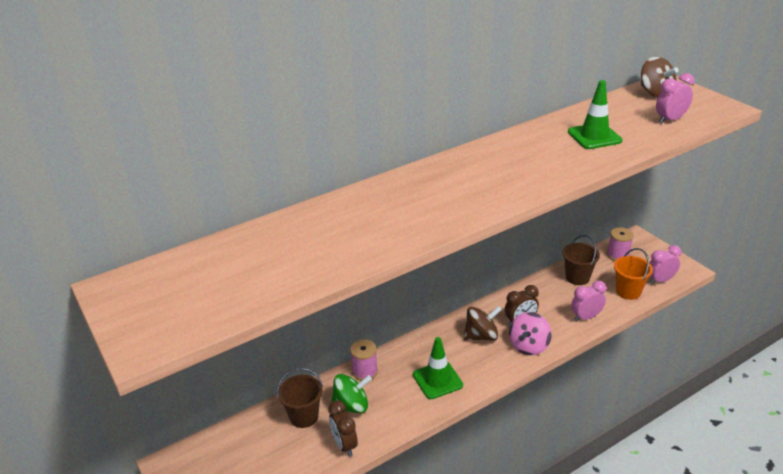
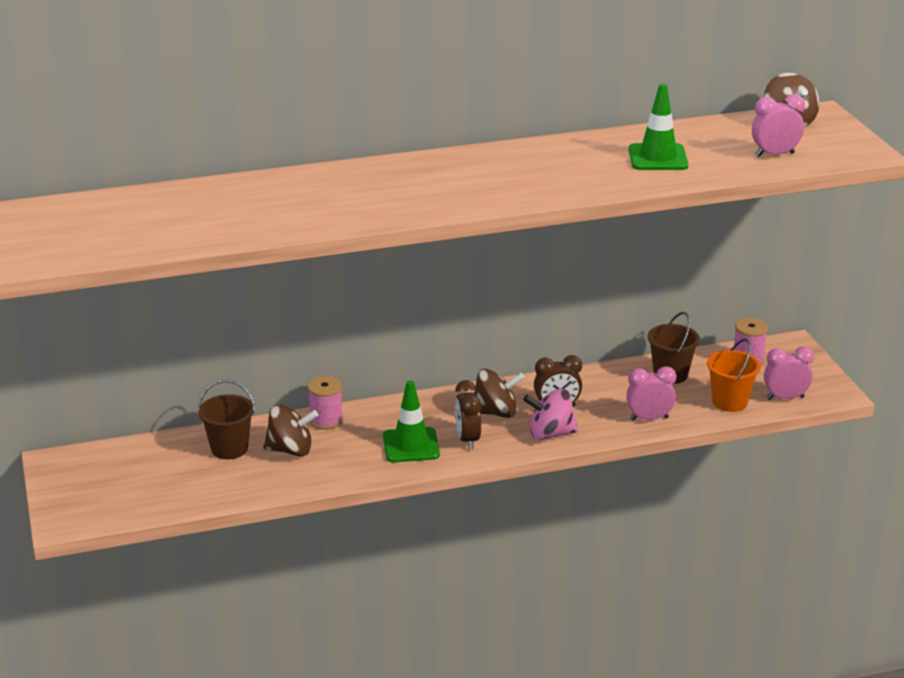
camera: 15 degrees right, 5 degrees down
brown clock [328,400,358,457] -> brown clock moved to [455,380,481,450]
green spinning top [331,374,372,413] -> brown spinning top [263,404,318,456]
pink spinning top [509,312,552,355] -> pink spinning top turned 45 degrees clockwise [523,389,578,440]

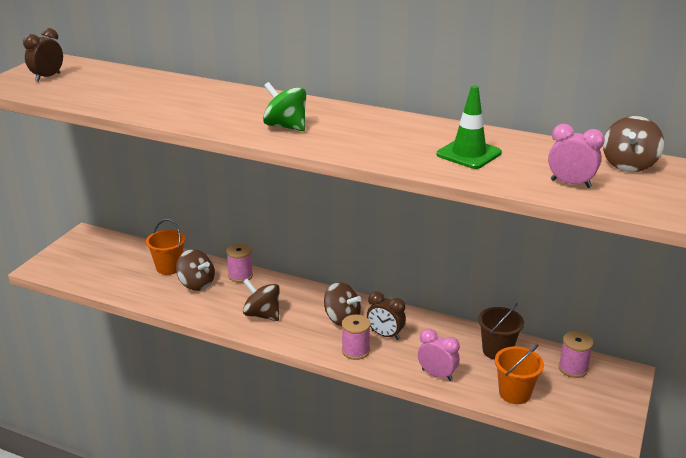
camera: 40 degrees right, 0 degrees up
brown bucket [198,380,255,459] -> orange bucket [146,219,186,275]
green traffic cone [383,380,440,462] -> brown spinning top [243,279,280,321]
brown clock [455,380,481,450] -> brown clock moved to [23,28,63,82]
pink spinning top [523,389,578,440] -> pink spool [342,315,371,360]
pink clock [764,347,814,400] -> none
none -> green spinning top [263,82,306,131]

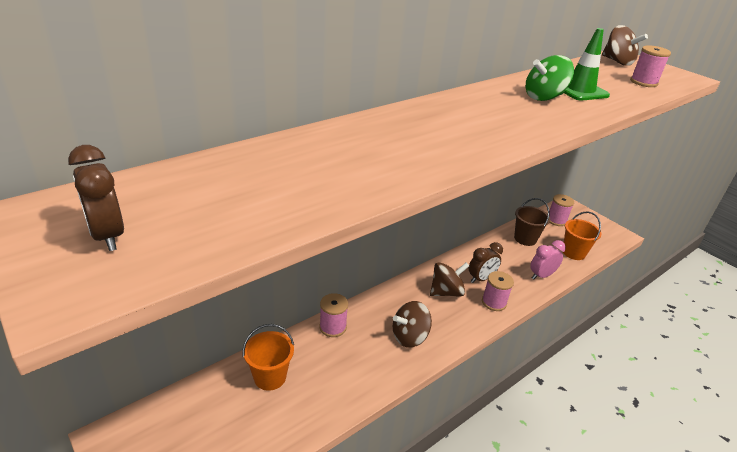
camera: 65 degrees left, 5 degrees up
brown spinning top [176,249,215,291] -> none
green spinning top [263,82,306,131] -> green spinning top moved to [526,55,574,101]
pink clock [548,124,605,188] -> pink spool [630,45,671,87]

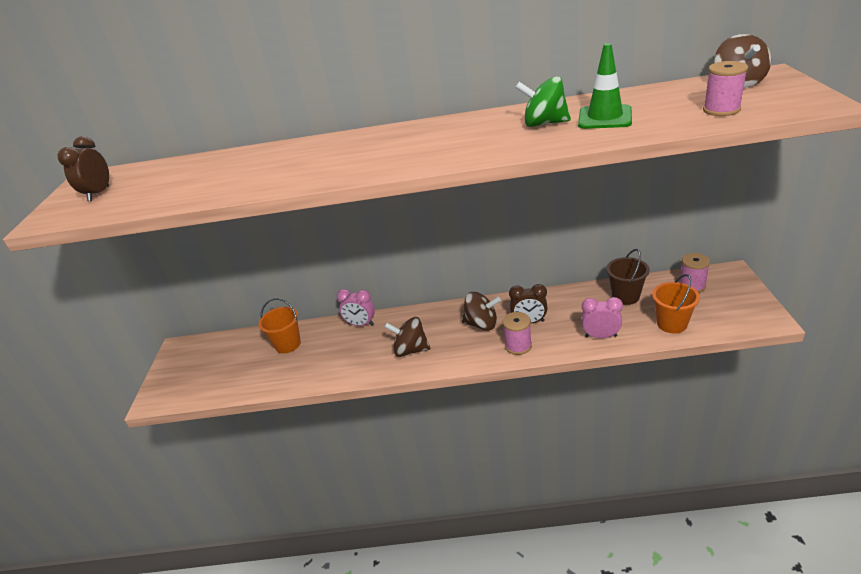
camera: 45 degrees right, 0 degrees up
pink spool [319,293,348,337] -> pink clock [337,289,375,326]

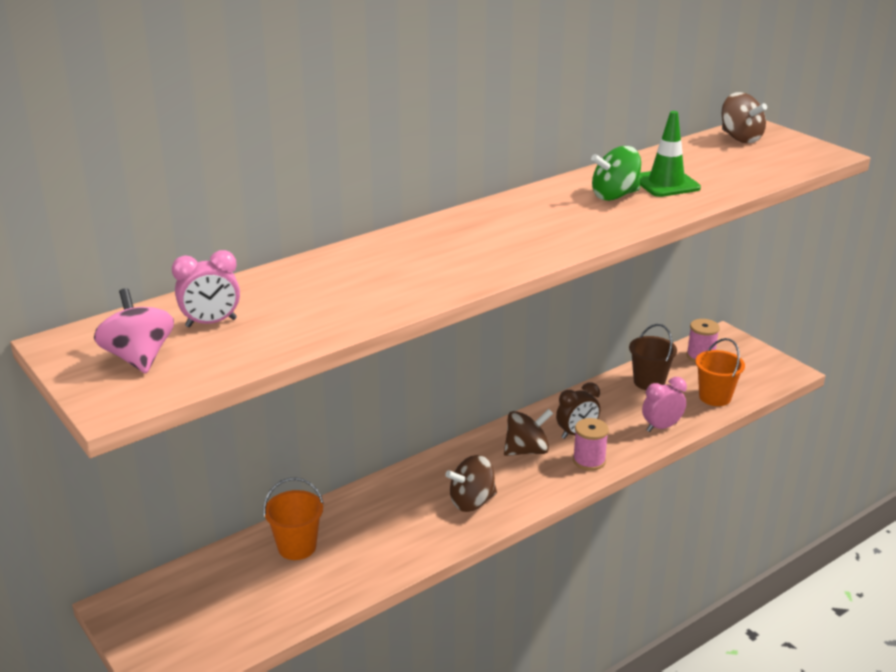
camera: 40 degrees left, 5 degrees down
brown clock [57,136,109,201] -> pink spinning top [94,288,174,373]
pink clock [337,289,375,326] -> pink clock moved to [172,250,240,327]
pink spool [703,61,748,116] -> none

